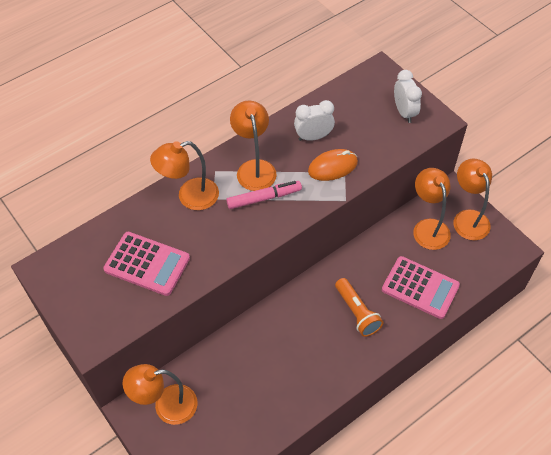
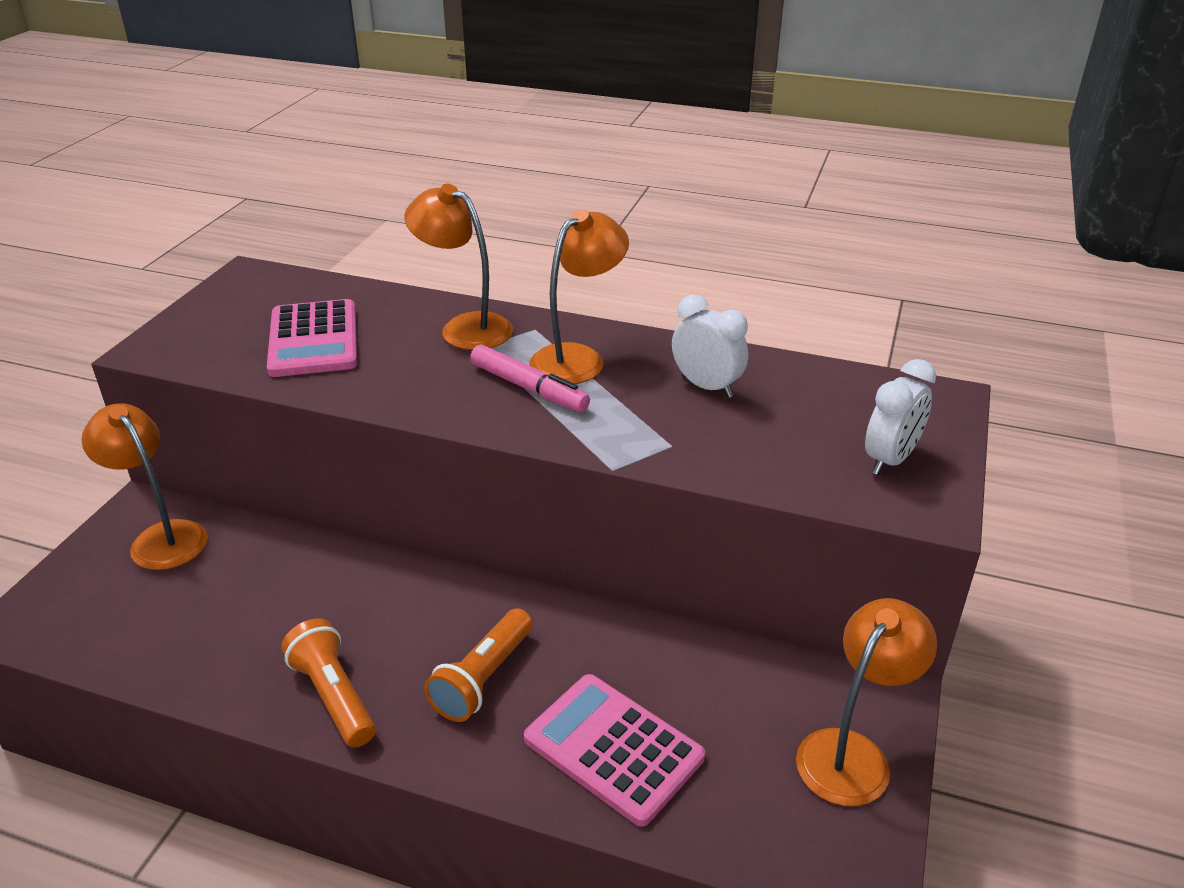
camera: 55 degrees right, 20 degrees down
orange mouse [308,149,358,181] -> none
pink calculator [382,256,460,319] -> pink calculator turned 135 degrees clockwise [524,674,705,827]
orange lamp [413,168,451,250] -> none
none -> orange flashlight [281,618,376,748]

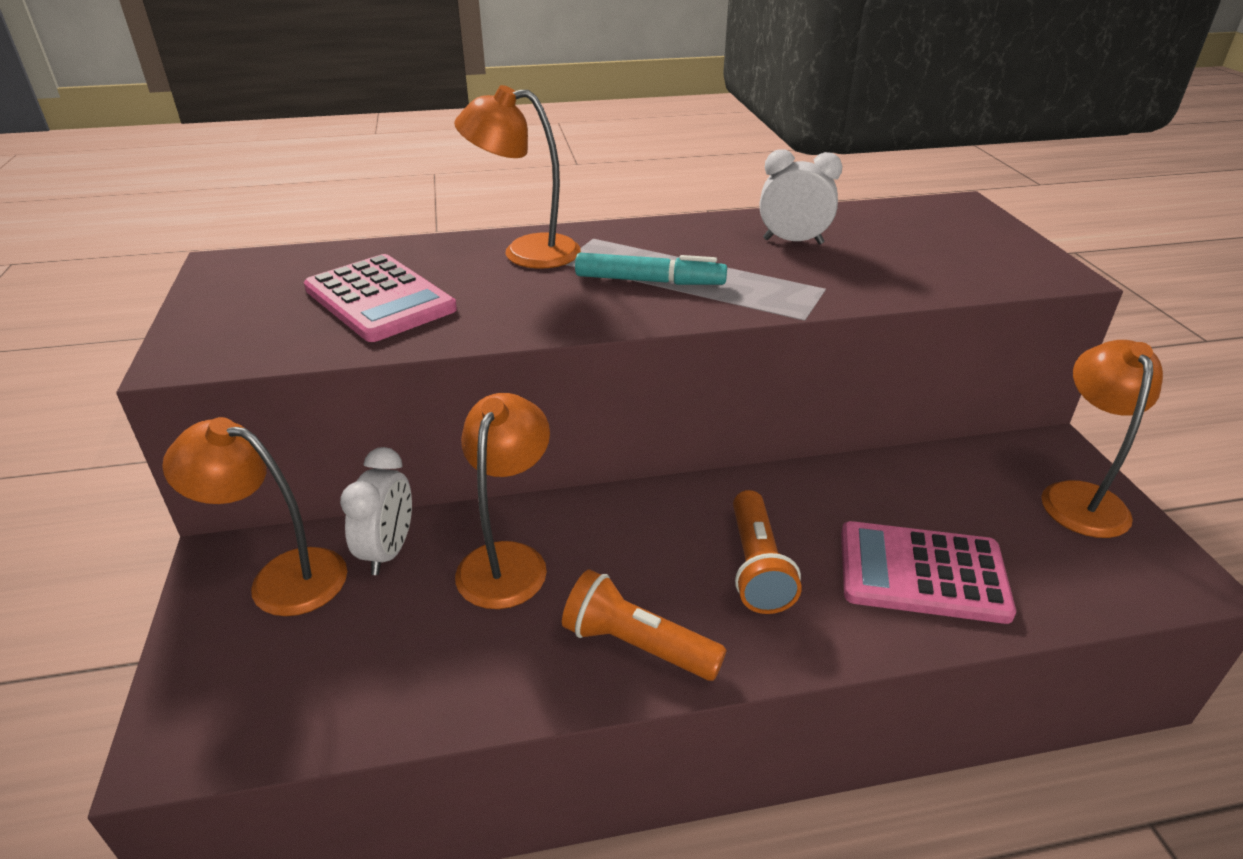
camera: 30 degrees left, 0 degrees up
pink marker [470,345,590,412] -> turquoise marker [575,253,727,285]
orange lamp [529,209,629,384] -> orange lamp moved to [455,393,550,609]
white clock [865,359,936,475] -> white clock moved to [340,447,412,575]

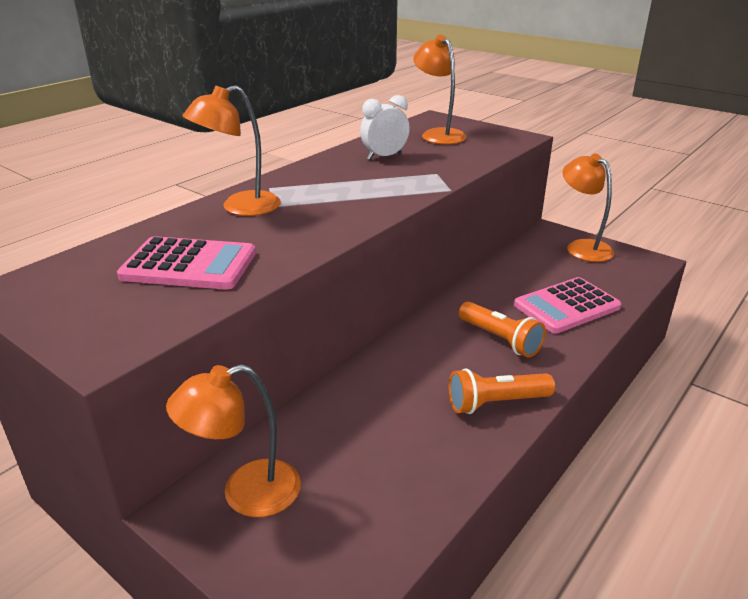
camera: 40 degrees left, 5 degrees down
white clock [340,447,412,575] -> none
orange lamp [455,393,550,609] -> orange lamp moved to [413,35,467,145]
turquoise marker [575,253,727,285] -> none

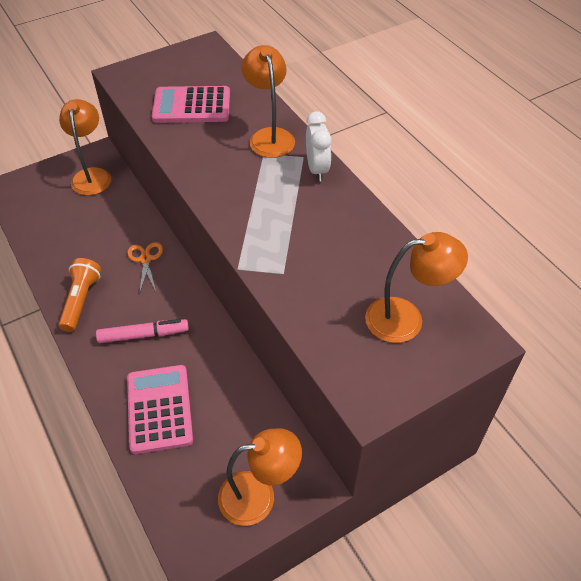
camera: 110 degrees right, 20 degrees up
pink calculator [117,236,256,290] -> pink calculator turned 60 degrees clockwise [152,86,230,123]
white clock [360,95,410,160] -> white clock moved to [306,111,332,181]
orange flashlight [459,302,546,358] -> pink marker [96,319,189,343]
none -> orange scissors [127,242,163,291]

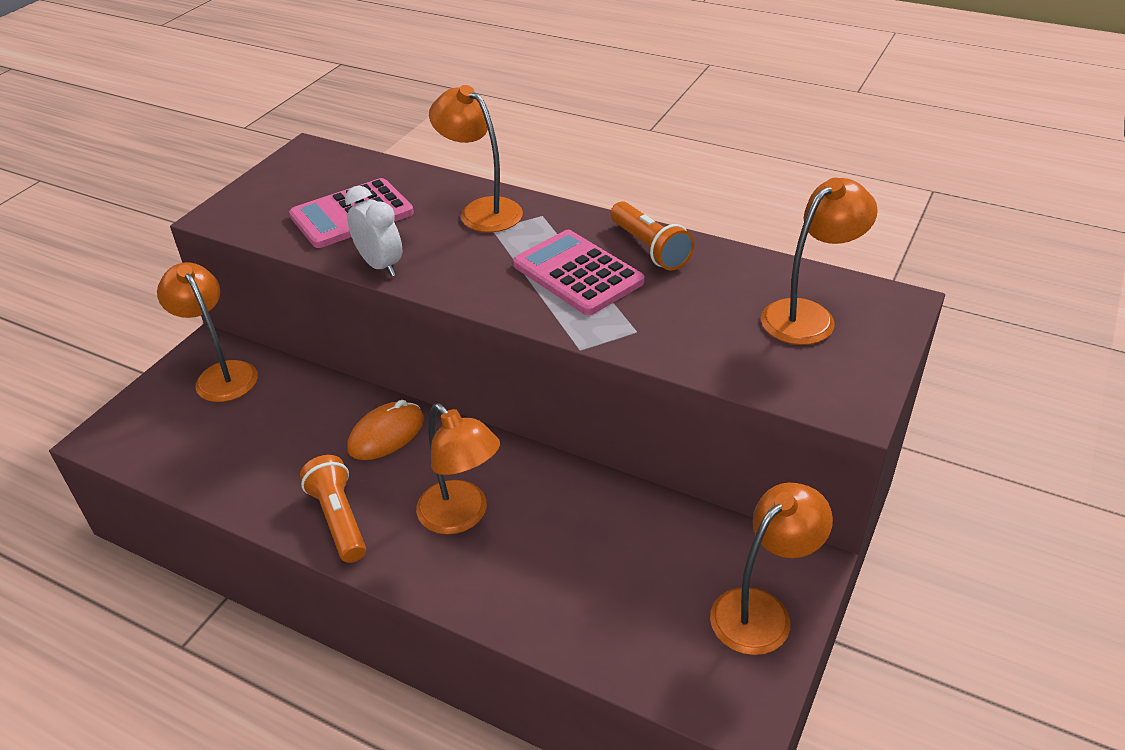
camera: 30 degrees left, 10 degrees down
pink marker [96,319,189,343] -> orange lamp [416,403,500,535]
orange scissors [127,242,163,291] -> orange mouse [347,400,424,460]
pink calculator [127,365,193,454] -> pink calculator moved to [513,230,645,315]
white clock [306,111,332,181] -> white clock moved to [345,186,402,277]
none -> orange flashlight [610,201,694,270]

